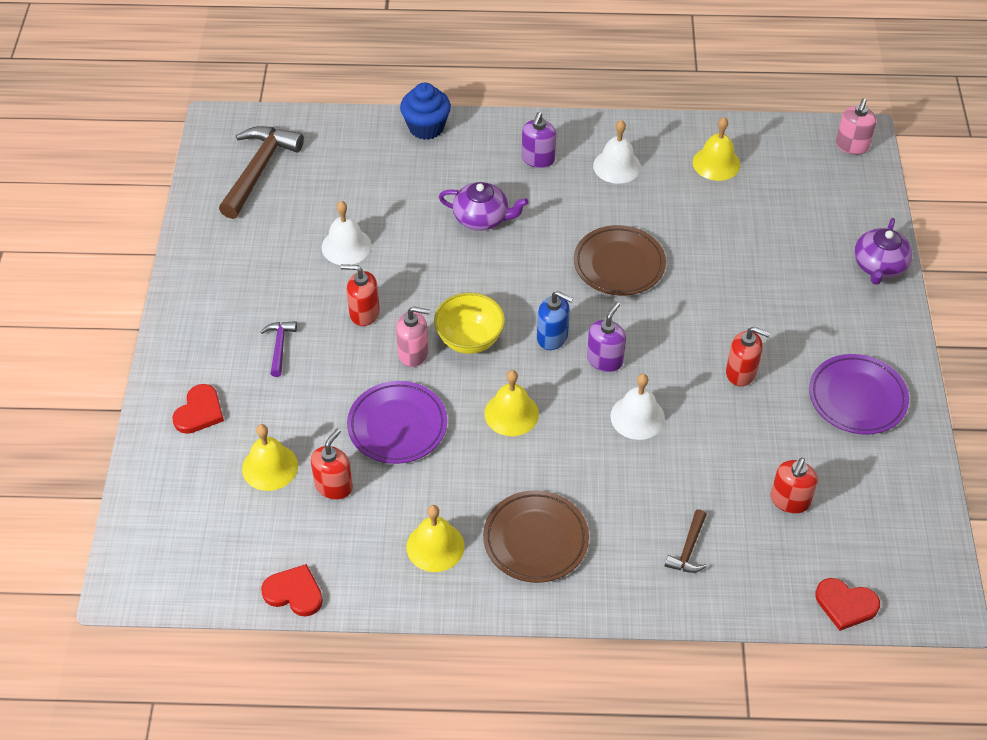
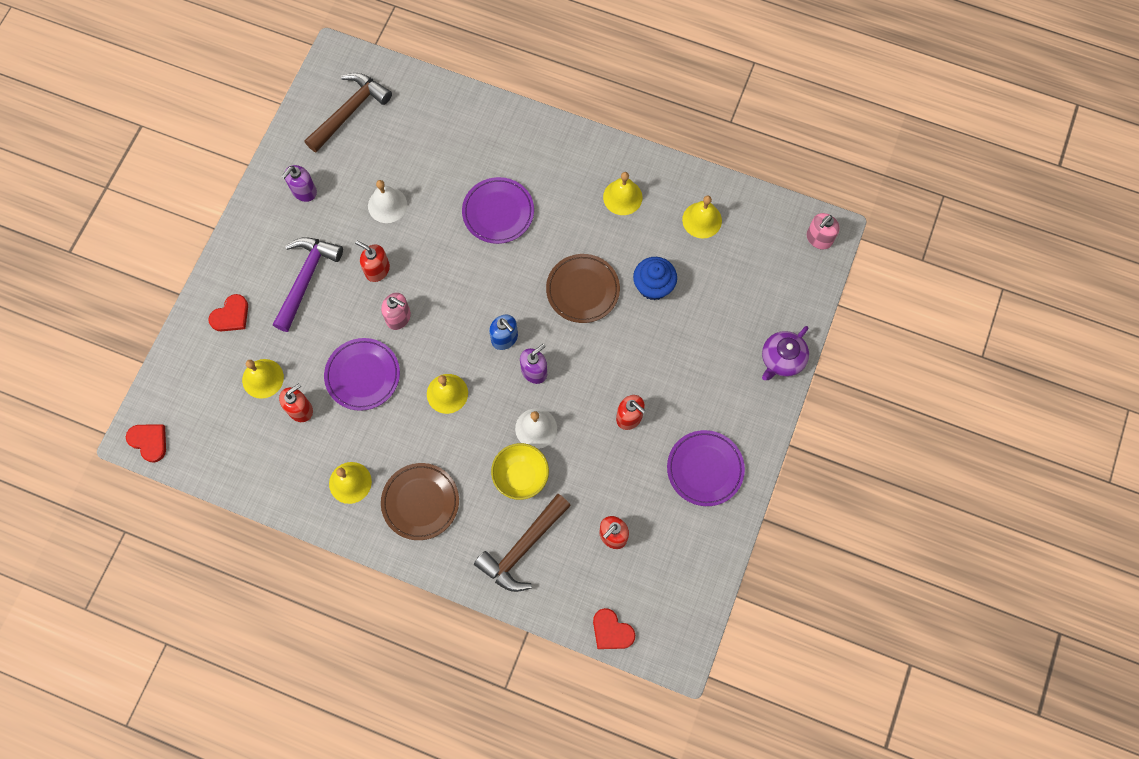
camera: 20 degrees right, 20 degrees up
purple hammer [260,321,297,377] -> purple hammer [273,237,343,332], size x2.02
red heart [261,564,323,617] -> red heart moved to [126,425,166,463]
blue cupcake [400,83,451,140] -> blue cupcake moved to [633,257,677,300]
yellow bowl [434,293,505,354] -> yellow bowl moved to [491,443,549,500]
purple teapot [439,182,528,231] -> purple plate [462,177,534,244]
purple soap dispenser [522,112,556,168] -> purple soap dispenser moved to [281,165,317,202]
white bell [593,120,641,184] -> yellow bell [603,172,643,215]
brown hammer [665,509,707,573] -> brown hammer [474,494,571,592], size x2.02

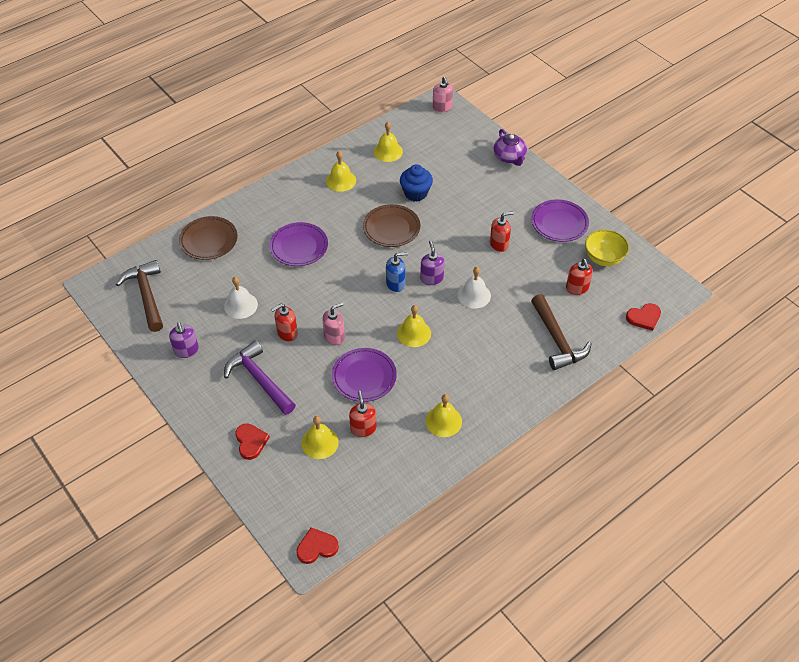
camera: 60 degrees left, 20 degrees down
brown plate [381,463,459,540] -> brown plate moved to [179,216,238,260]
yellow bowl [491,443,549,500] -> yellow bowl moved to [585,229,629,266]

